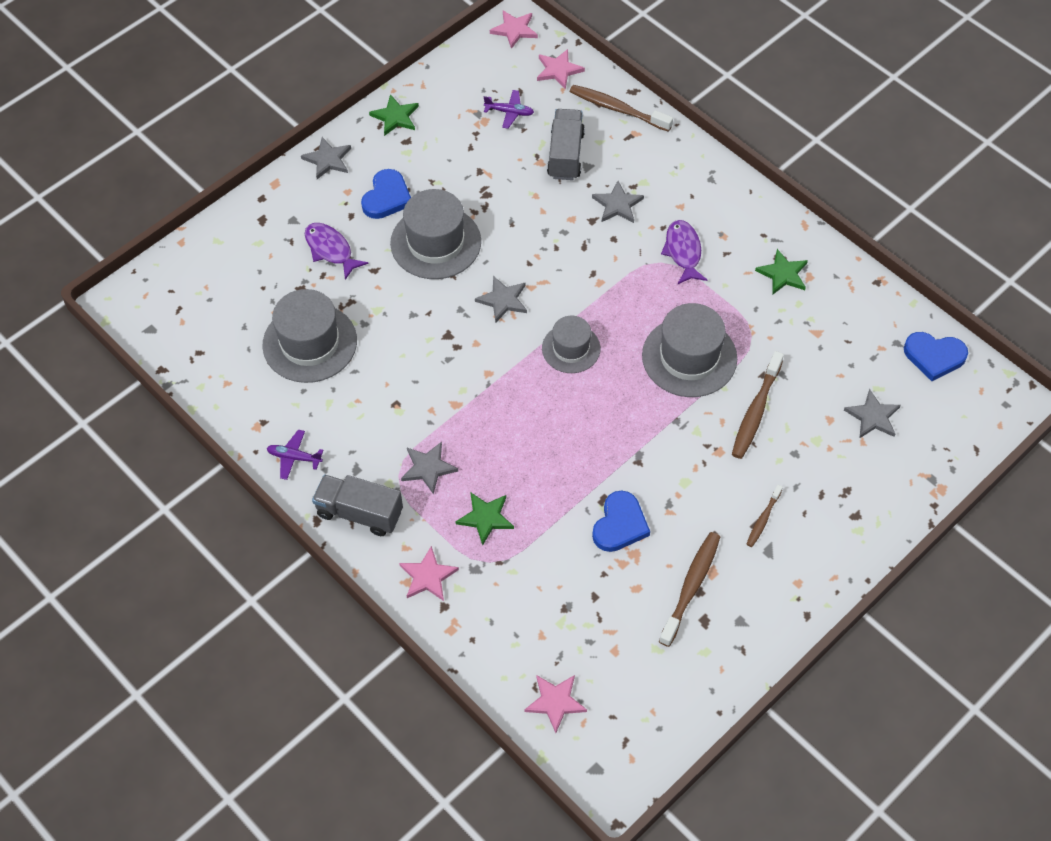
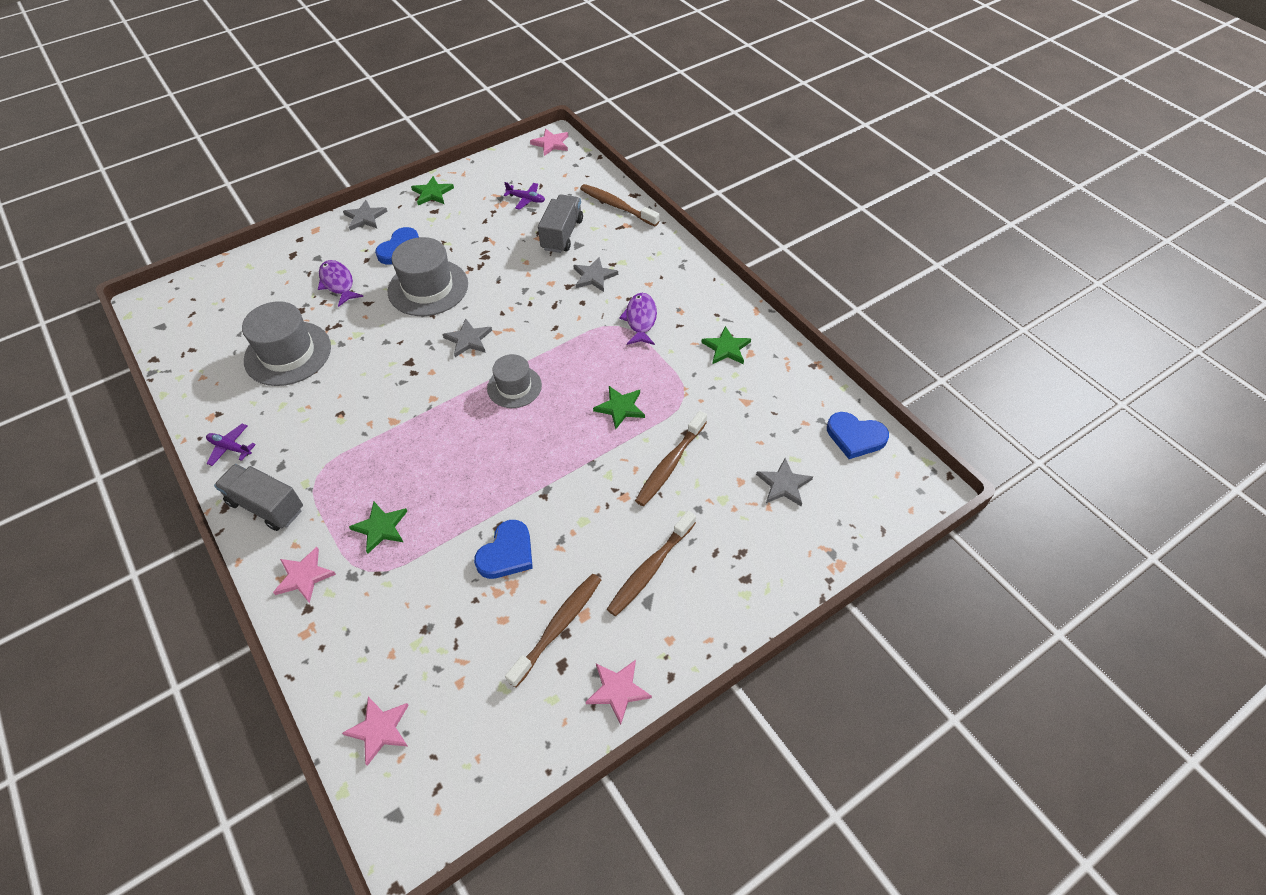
camera: 10 degrees right, 5 degrees down
grey star [401,442,458,494] -> none
pink star [537,49,585,89] -> pink star moved to [586,660,652,725]
grey hat [642,303,737,397] -> green star [593,386,645,429]
brown toothbrush [747,485,783,547] -> brown toothbrush [607,511,696,616], size x1.78

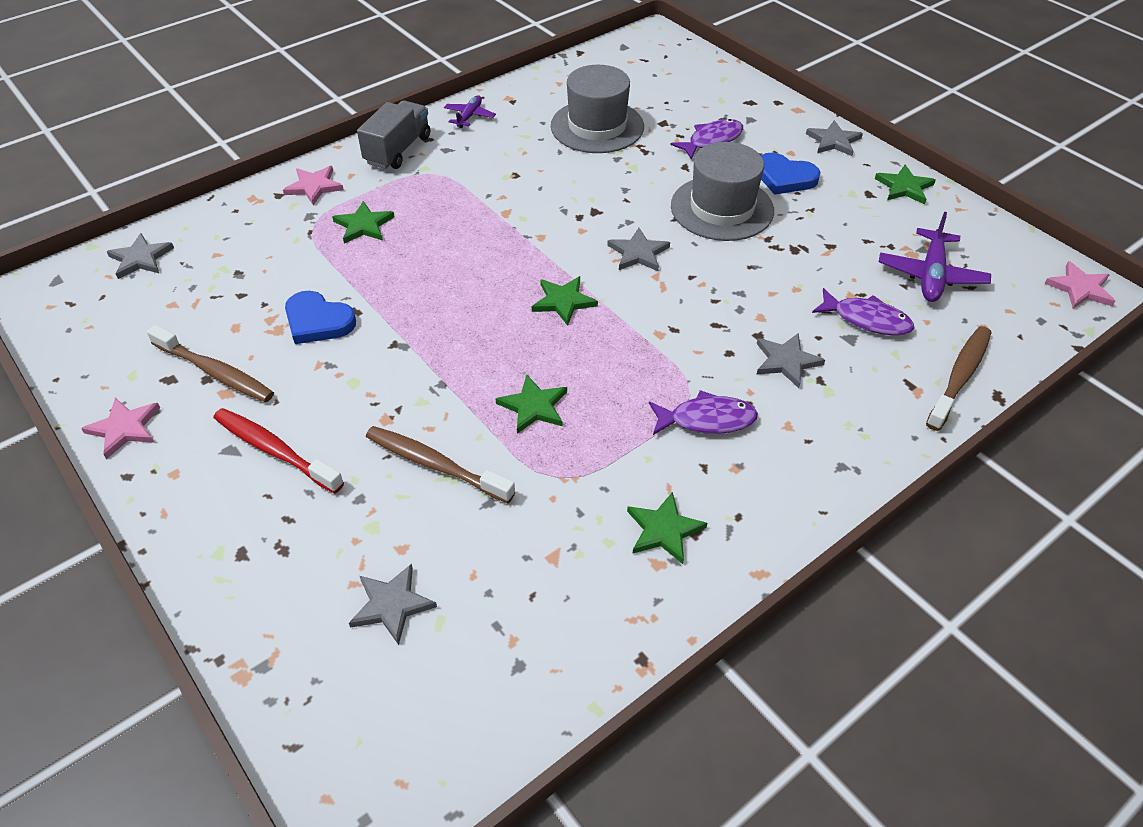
camera: 85 degrees right, 5 degrees down
pink star [342,697,409,766] -> grey star [106,233,174,279]
grey hat [487,354,542,408] -> green star [532,276,598,326]
purple plane [504,182,545,210] -> purple plane [879,212,991,302], size x1.67
grey truck [538,194,583,253] -> purple fish [812,288,914,336]
brown toothbrush [607,511,696,616] -> red toothbrush [213,408,344,494]
blue heart [827,412,889,459] -> none

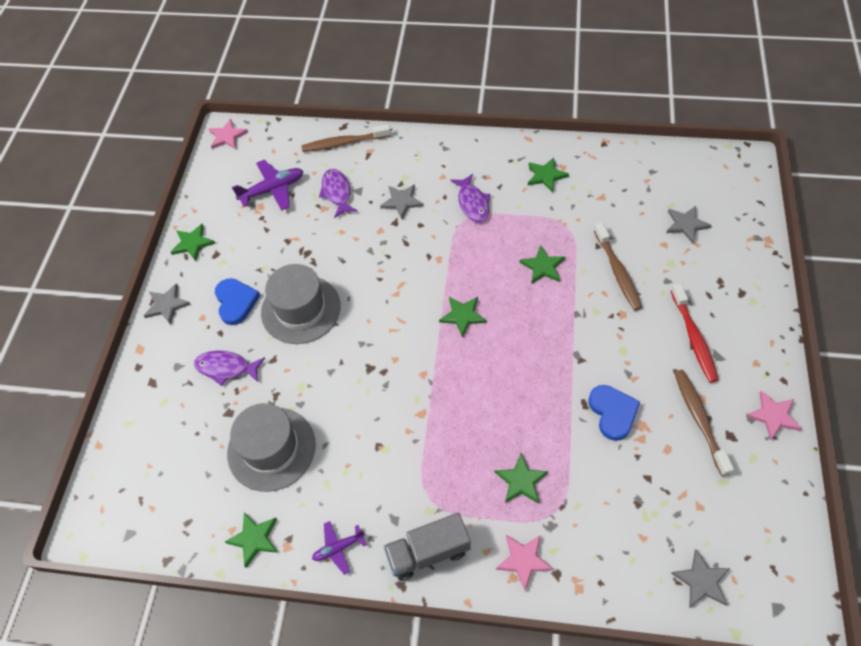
camera: 130 degrees left, 10 degrees up
grey star [607,228,670,271] -> none
purple fish [649,390,758,435] -> purple fish turned 150 degrees counterclockwise [450,174,490,223]
none -> green star [225,512,278,568]

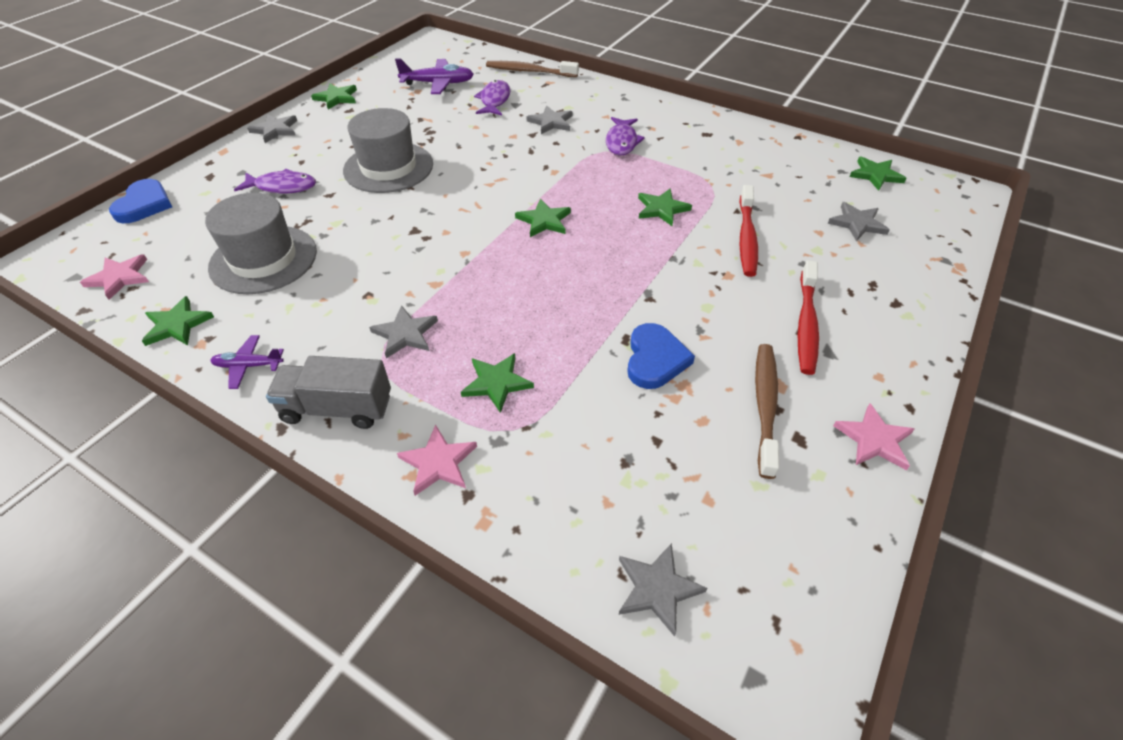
camera: 20 degrees right, 10 degrees down
purple fish [194,351,265,386] -> purple fish turned 150 degrees clockwise [234,169,316,193]
pink star [209,119,248,149] -> pink star moved to [80,254,149,300]
blue heart [215,278,260,325] -> blue heart moved to [109,179,172,223]
green star [528,158,569,193] -> green star moved to [849,156,907,191]
brown toothbrush [594,222,642,311] -> red toothbrush [739,185,758,277]
none -> grey star [369,305,438,358]

